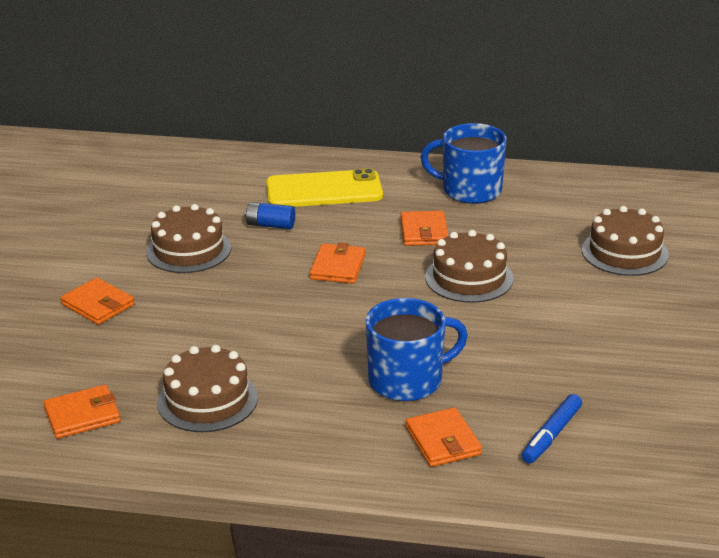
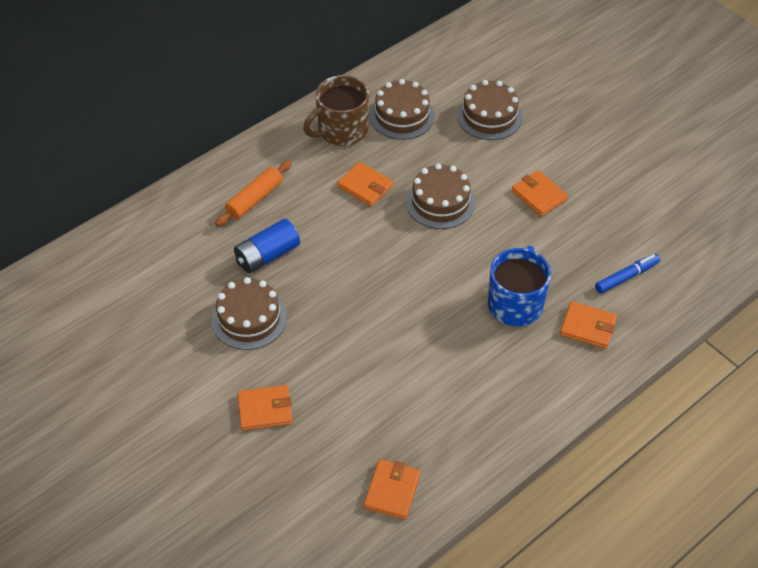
camera: 50 degrees left, 20 degrees up
brown cake [157,345,258,432] -> brown cake moved to [370,79,435,139]
blue battery [245,202,295,229] -> blue battery [234,219,300,273], size x1.51
yellow phone [266,168,383,207] -> orange rolling pin [215,161,292,226]
orange wallet [309,242,366,284] -> orange wallet moved to [512,170,568,217]
blue mug [420,123,507,204] -> brown mug [303,75,369,146]
blue marker [521,394,582,464] -> blue marker turned 105 degrees counterclockwise [595,254,660,293]

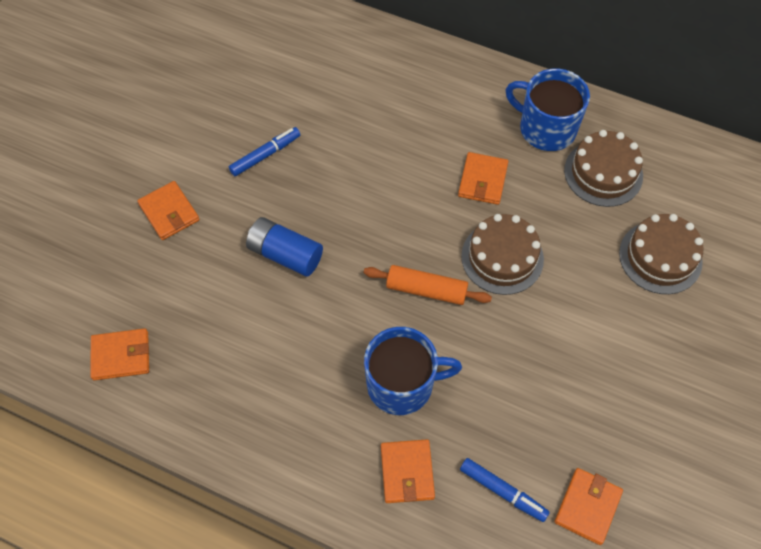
camera: 65 degrees right, 10 degrees up
brown cake [212,277,287,350] -> blue marker [229,127,300,176]
orange rolling pin [215,161,292,226] -> orange rolling pin moved to [364,265,492,305]
blue battery [234,219,300,273] -> blue battery moved to [246,217,323,276]
brown mug [303,75,369,146] -> blue mug [506,68,590,151]
orange wallet [512,170,568,217] -> orange wallet moved to [554,468,623,545]

